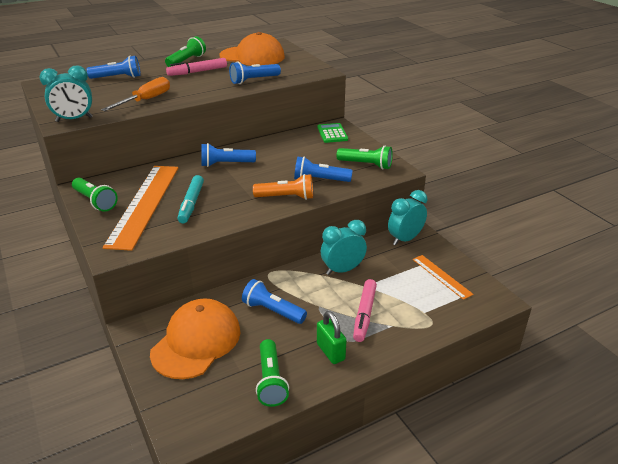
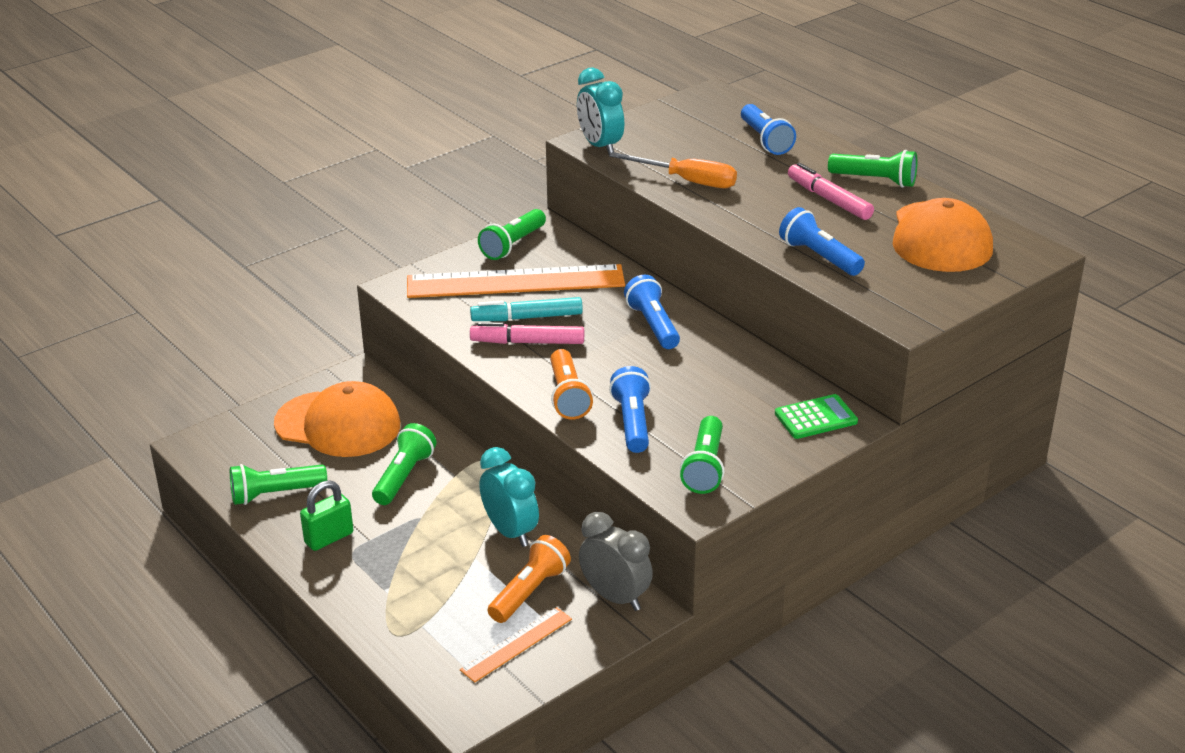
camera: 80 degrees right, 0 degrees up
blue flashlight [242,279,307,324] -> green flashlight [372,423,436,505]
pink marker [353,279,377,342] -> pink marker moved to [470,322,584,344]
turquoise clock [388,190,427,246] -> grey clock [579,512,653,611]
none -> orange flashlight [488,535,571,623]

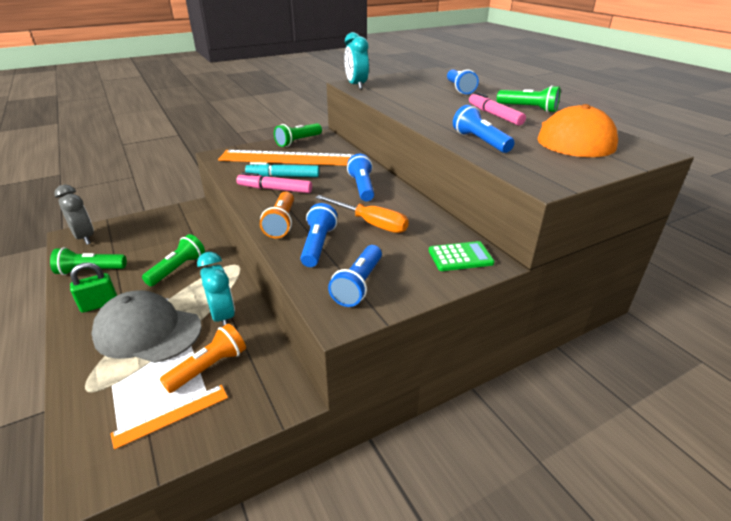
camera: 10 degrees right, 0 degrees up
orange cap [274,381,400,457] -> none
grey clock [579,512,653,611] -> grey clock moved to [54,185,94,245]
orange screwdriver [609,152,737,188] -> orange screwdriver moved to [315,195,409,233]
green flashlight [680,416,724,494] -> blue flashlight [328,245,382,307]
none -> grey cap [91,290,202,363]

